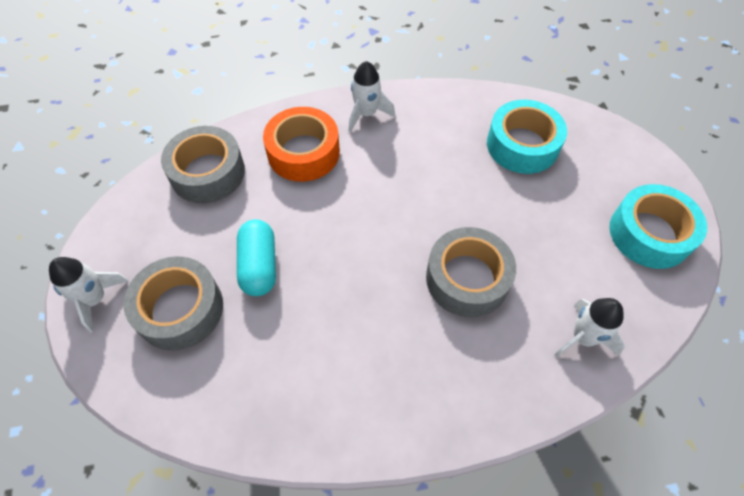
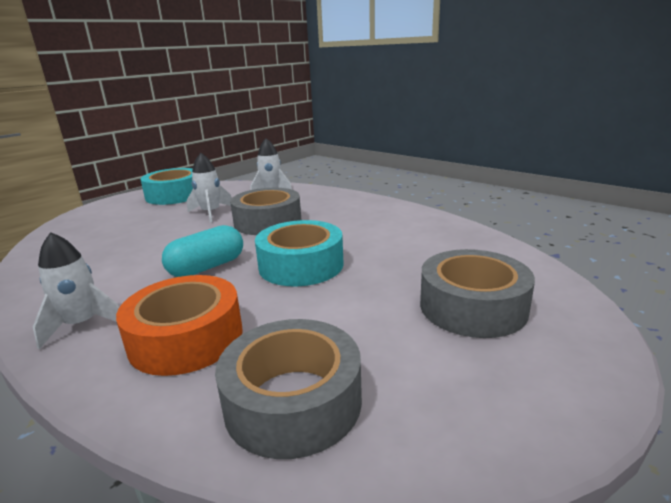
camera: 125 degrees left, 35 degrees down
white rocket [49,257,128,333] -> white rocket moved to [187,153,232,222]
turquoise capsule [237,219,276,296] -> turquoise capsule moved to [162,225,243,277]
turquoise tape [487,100,567,174] -> turquoise tape moved to [255,220,344,286]

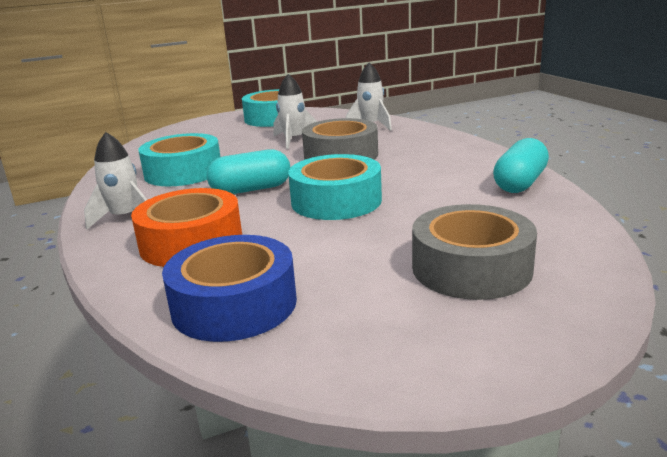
camera: 25 degrees right, 0 degrees up
grey tape [215,319,362,459] -> blue tape [162,235,297,342]
none -> turquoise tape [138,133,220,186]
none -> turquoise capsule [493,138,549,193]

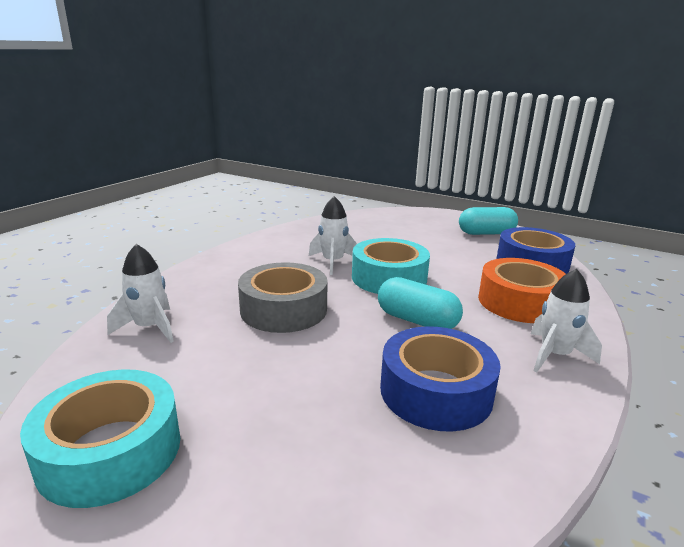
camera: 130 degrees left, 0 degrees up
turquoise tape [138,133,220,186] -> blue tape [380,326,501,432]
white rocket [273,74,317,149] -> white rocket moved to [309,196,357,275]
grey tape [412,204,537,300] -> none
turquoise capsule [493,138,549,193] -> turquoise capsule moved to [459,207,518,235]

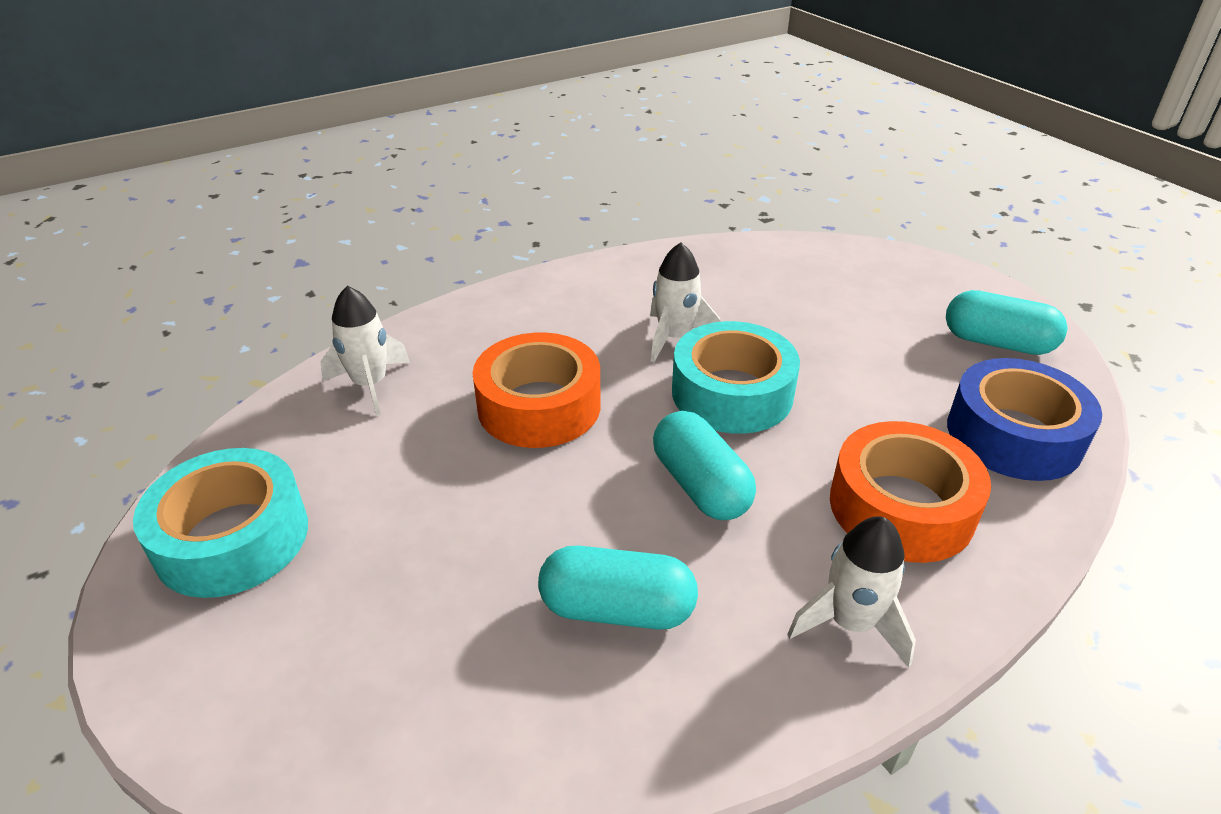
camera: 30 degrees right, 15 degrees up
grey tape [238,262,328,333] -> orange tape [472,332,601,448]
blue tape [380,326,501,432] -> turquoise capsule [538,546,698,630]

